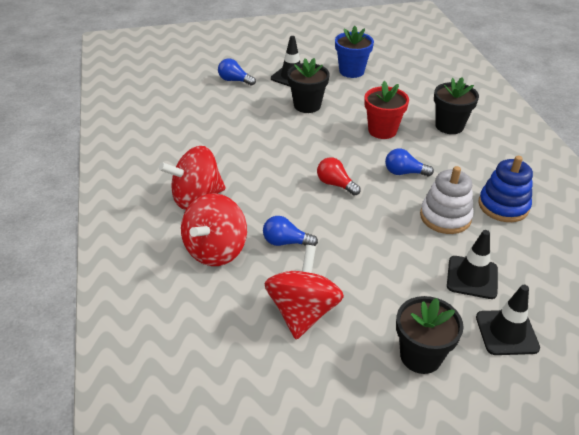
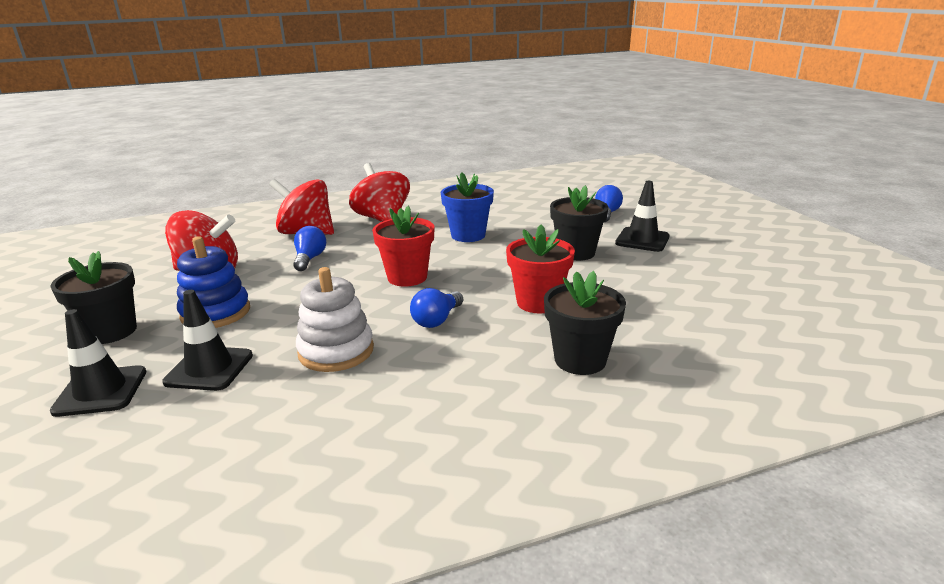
camera: 85 degrees right, 15 degrees down
red light bulb [317,157,361,196] -> red flower pot [372,206,434,287]
blue flower pot [335,26,374,78] -> blue flower pot moved to [441,172,494,242]
blue light bulb [385,148,434,176] -> blue light bulb turned 150 degrees counterclockwise [410,288,463,328]
blue stacking toy [478,156,533,222] -> blue stacking toy moved to [177,236,250,328]

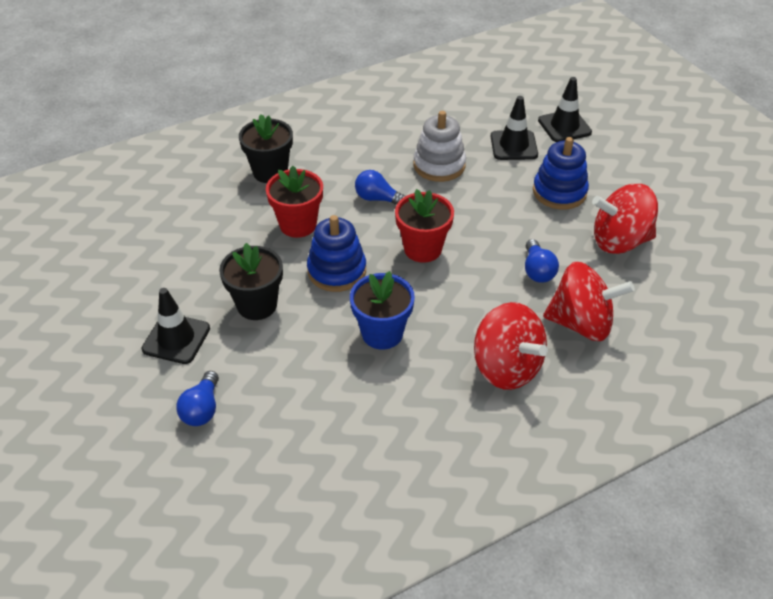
camera: 170 degrees right, 20 degrees up
black flower pot [50,251,137,344] -> none
blue light bulb [410,288,463,328] -> blue light bulb turned 90 degrees counterclockwise [355,170,405,205]
none -> blue stacking toy [307,215,366,292]

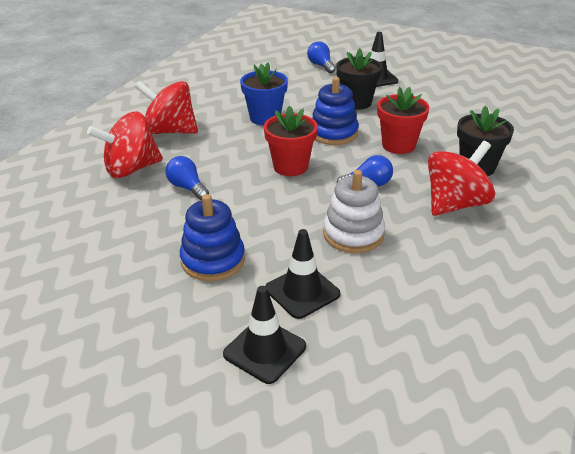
camera: 145 degrees right, 10 degrees down
red spinning top [592,184,658,254] -> red spinning top moved to [428,141,495,216]

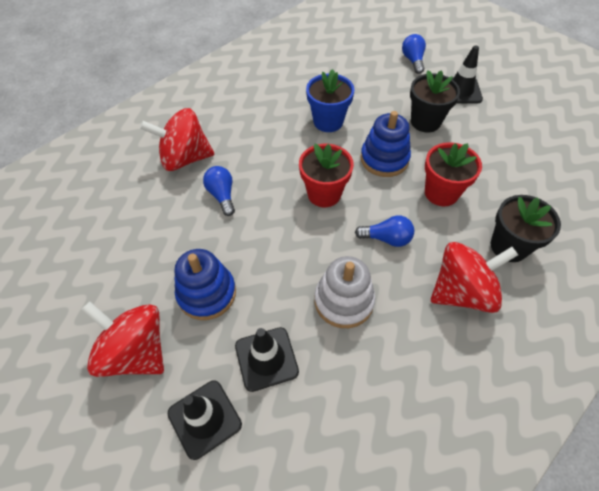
camera: 20 degrees right, 20 degrees up
red spinning top [135,81,198,134] -> red spinning top moved to [81,301,164,377]

